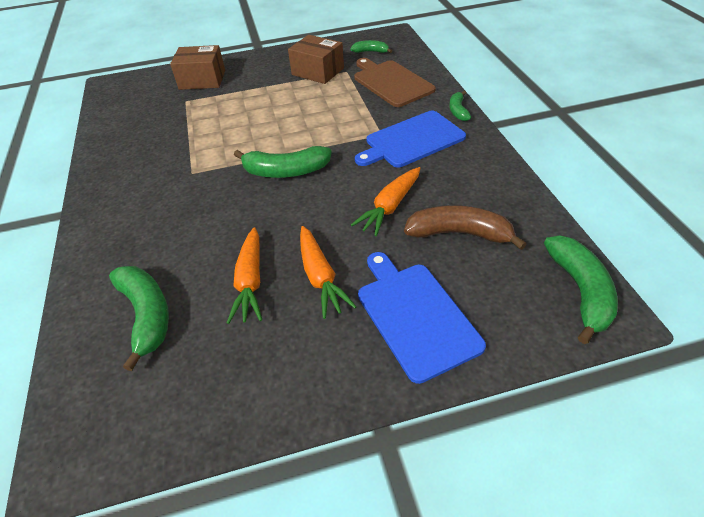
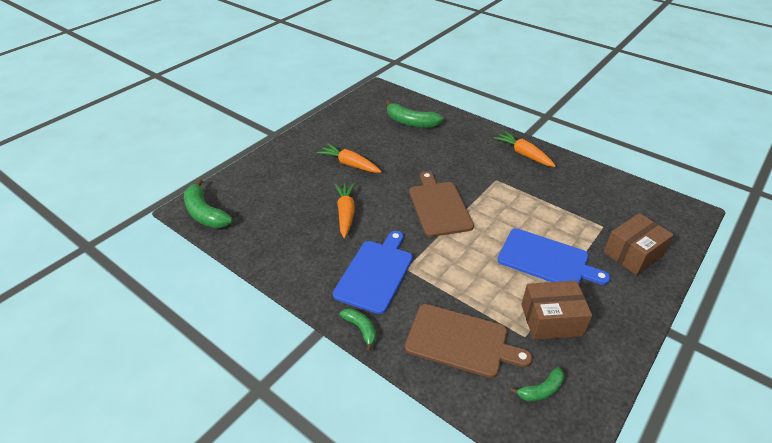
camera: 140 degrees right, 5 degrees down
orange carrot [227,227,262,324] -> orange carrot moved to [494,131,556,167]
green banana [234,146,332,178] -> brown cutting board [409,171,474,237]
blue cutting board [358,252,486,384] -> blue cutting board moved to [497,228,610,285]
brown banana [404,205,526,250] -> none

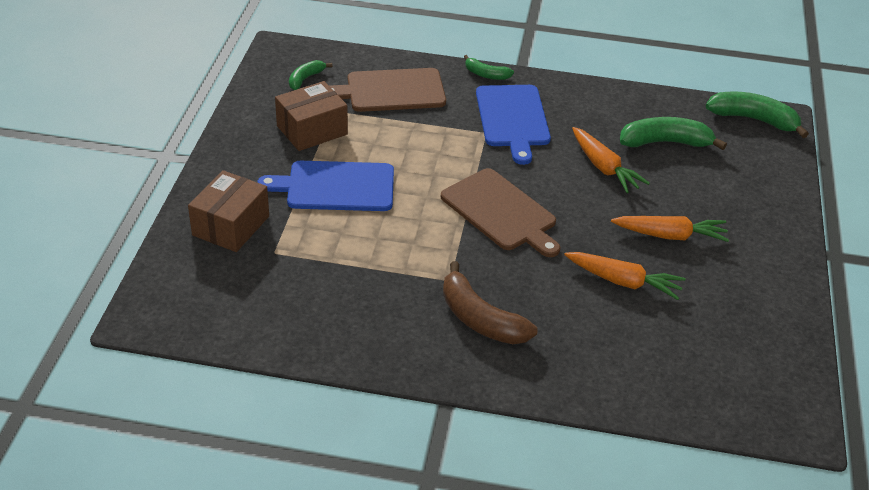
camera: 150 degrees right, 0 degrees up
green banana [386,100,444,128] -> green banana moved to [620,117,727,150]
orange carrot [494,131,556,167] -> orange carrot moved to [564,252,685,300]
none -> brown banana [443,261,537,344]

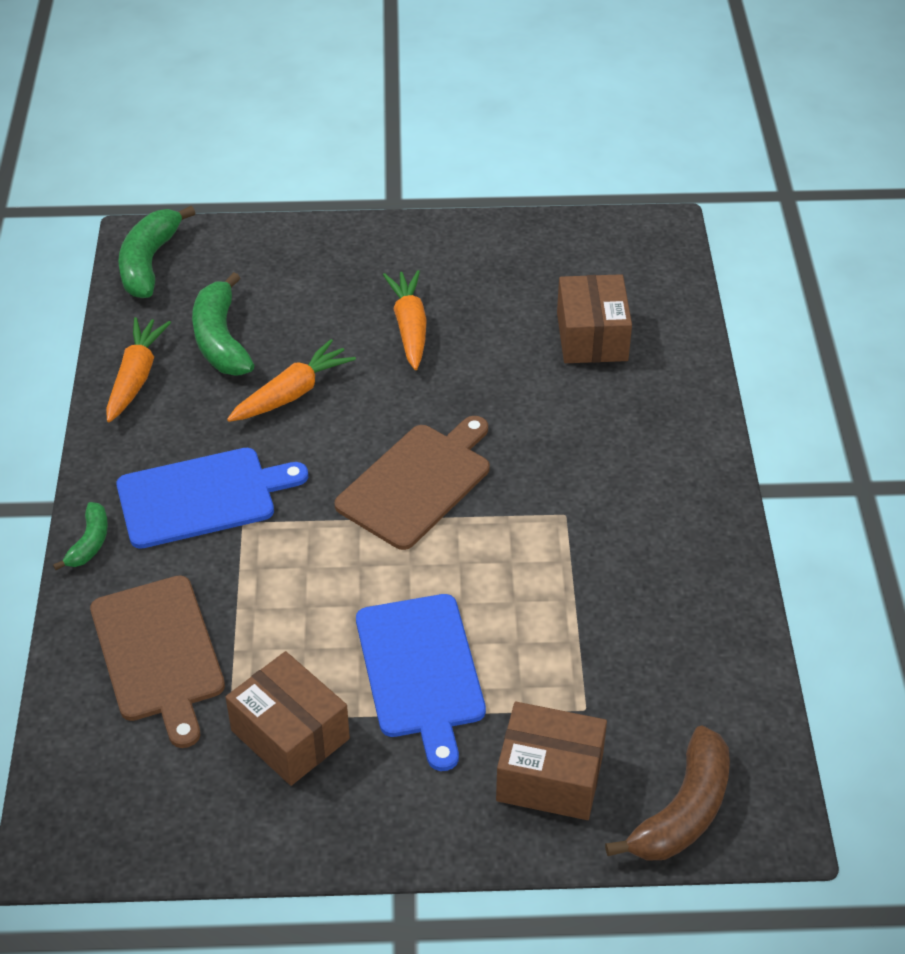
camera: 100 degrees left, 5 degrees up
green banana [289,60,332,90] -> none
brown banana [443,261,537,344] -> brown banana moved to [605,725,730,861]
orange carrot [564,252,685,300] -> orange carrot moved to [106,317,171,423]
none -> brown box [557,274,632,363]

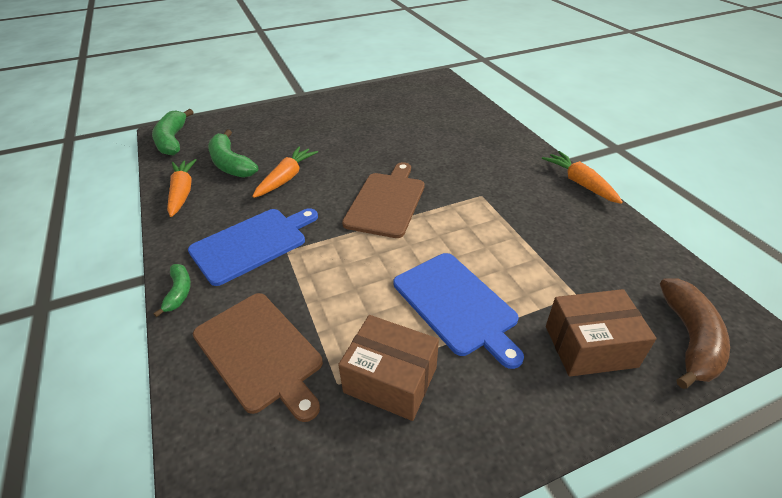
camera: 20 degrees left, 5 degrees down
orange carrot [383,270,427,370] -> orange carrot moved to [542,151,623,204]
brown box [557,274,632,363] -> none

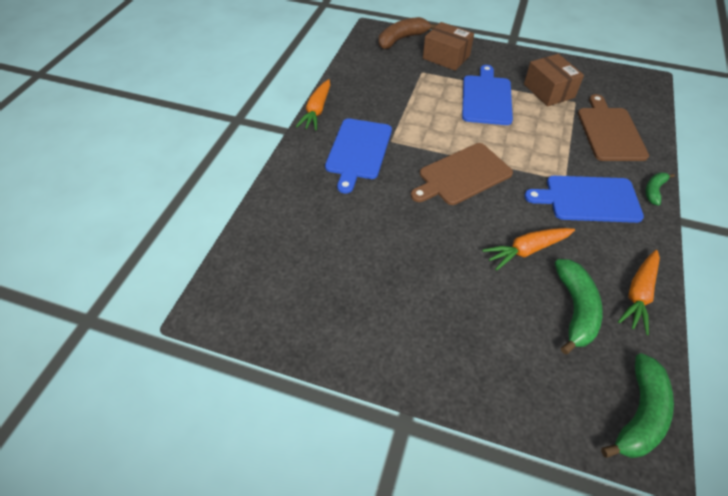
camera: 140 degrees left, 10 degrees up
none -> blue cutting board [325,118,392,194]

